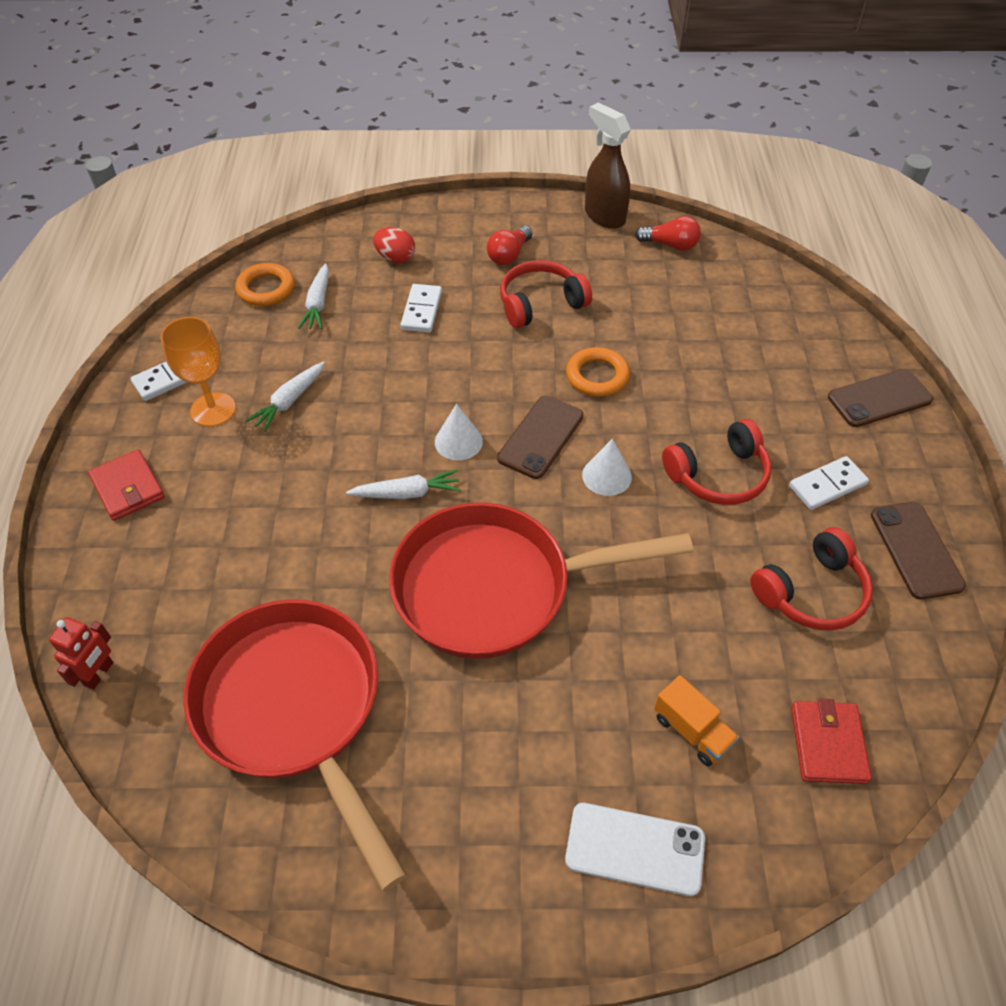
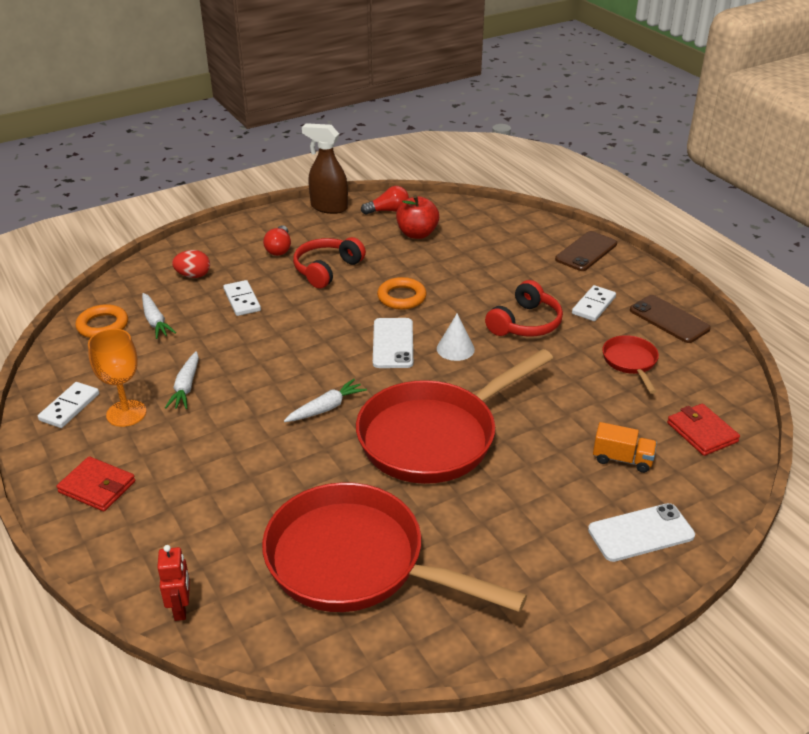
camera: 30 degrees left, 15 degrees down
white cone [435,404,483,460] -> none
brown phone [497,396,584,479] -> white phone [373,318,413,368]
red headphones [750,527,873,631] -> red pan [602,335,659,394]
none -> red apple [396,195,439,239]

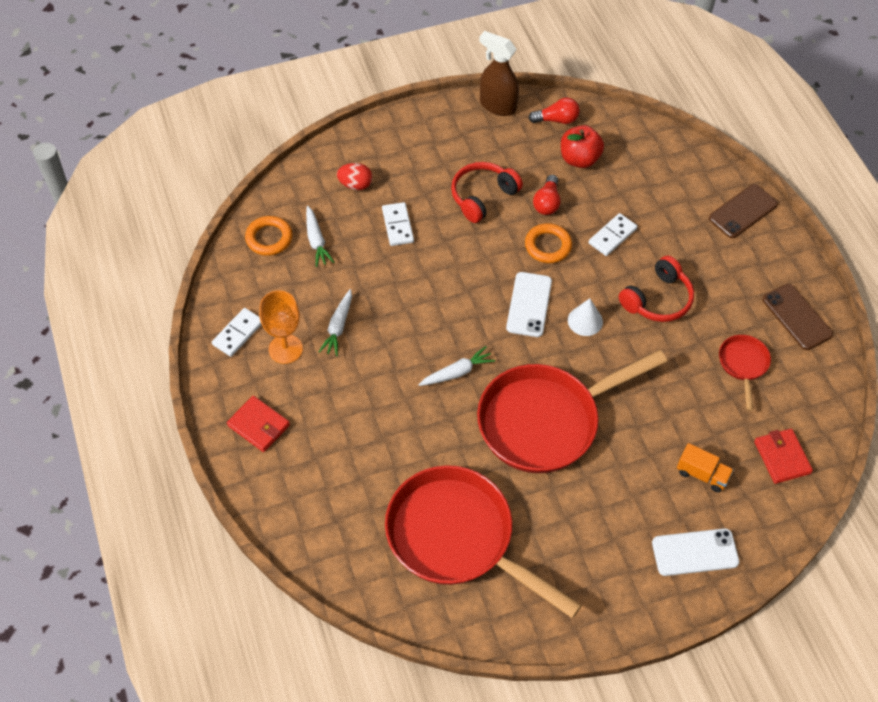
camera: 10 degrees right, 20 degrees up
red robot [157,545,190,621] -> none
red light bulb [263,225,291,256] -> red light bulb moved to [533,175,561,215]
white domino [572,285,616,321] -> white domino moved to [589,213,637,256]

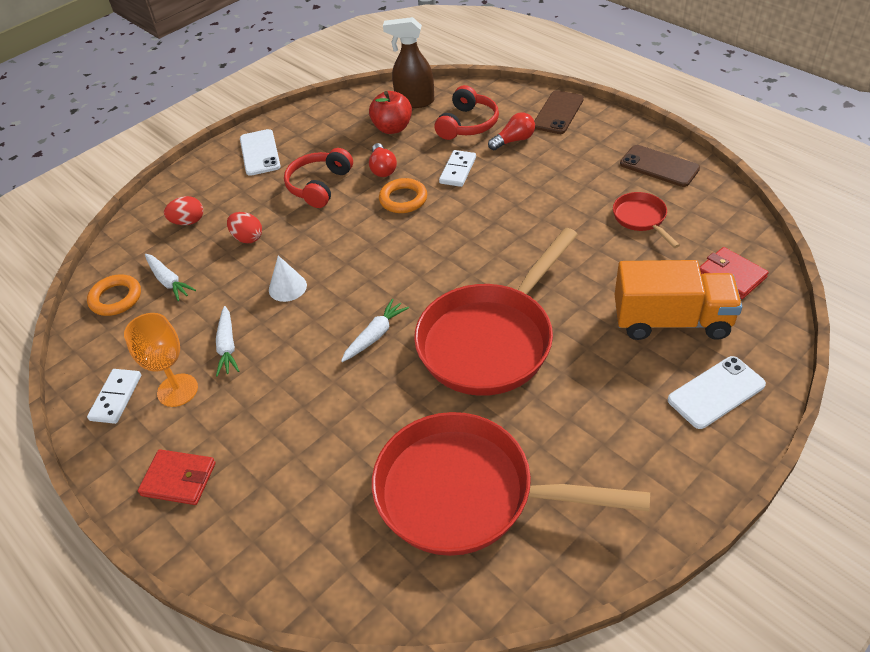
camera: 20 degrees left, 10 degrees down
white domino [382,202,414,246] -> red egg [227,212,262,243]
brown spray bottle [479,31,519,116] -> brown spray bottle moved to [383,17,434,108]
white phone [506,272,552,337] -> white phone moved to [240,129,281,176]
red light bulb [529,97,580,124] -> red light bulb moved to [488,112,535,150]
white cone [568,298,603,336] -> white cone moved to [269,255,307,302]
red headphones [619,256,694,322] -> red headphones moved to [434,85,499,140]
orange truck [677,443,734,493] -> orange truck [614,260,742,340], size x2.01

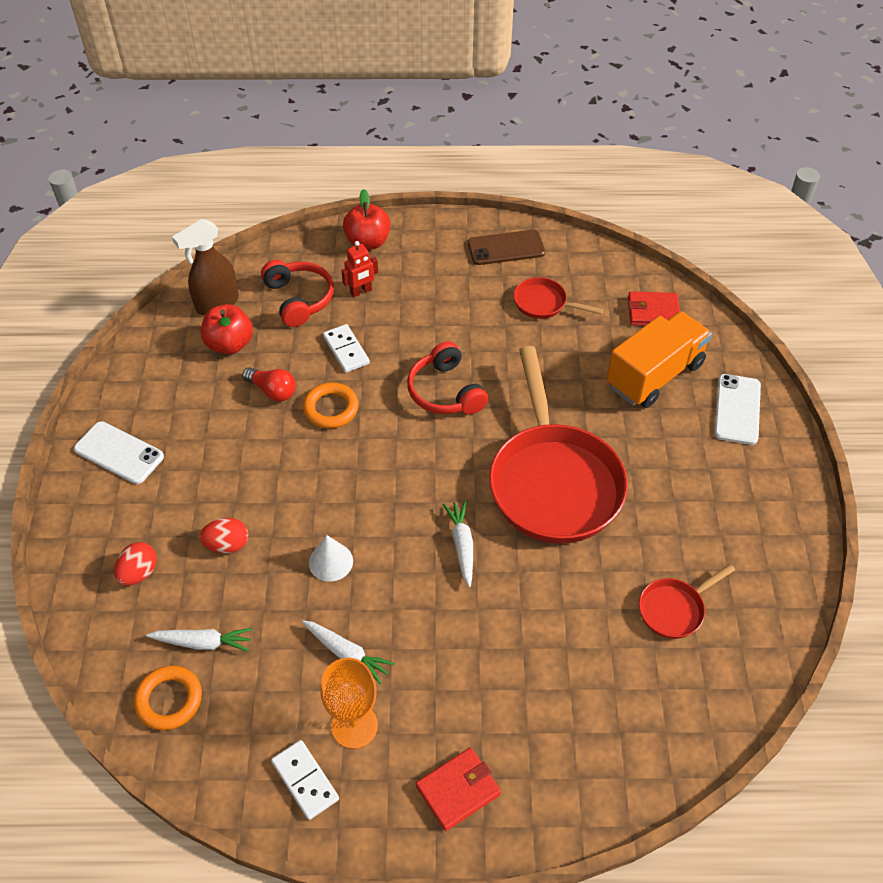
camera: 50 degrees left, 5 degrees up
red headphones [284,148,353,208] -> red headphones moved to [407,341,489,415]
red pan [372,412,650,556] -> red pan [639,564,735,639], size x0.44
red light bulb [488,112,535,150] -> red robot [341,241,378,297]
brown phone [534,90,584,134] -> red apple [343,189,390,250]

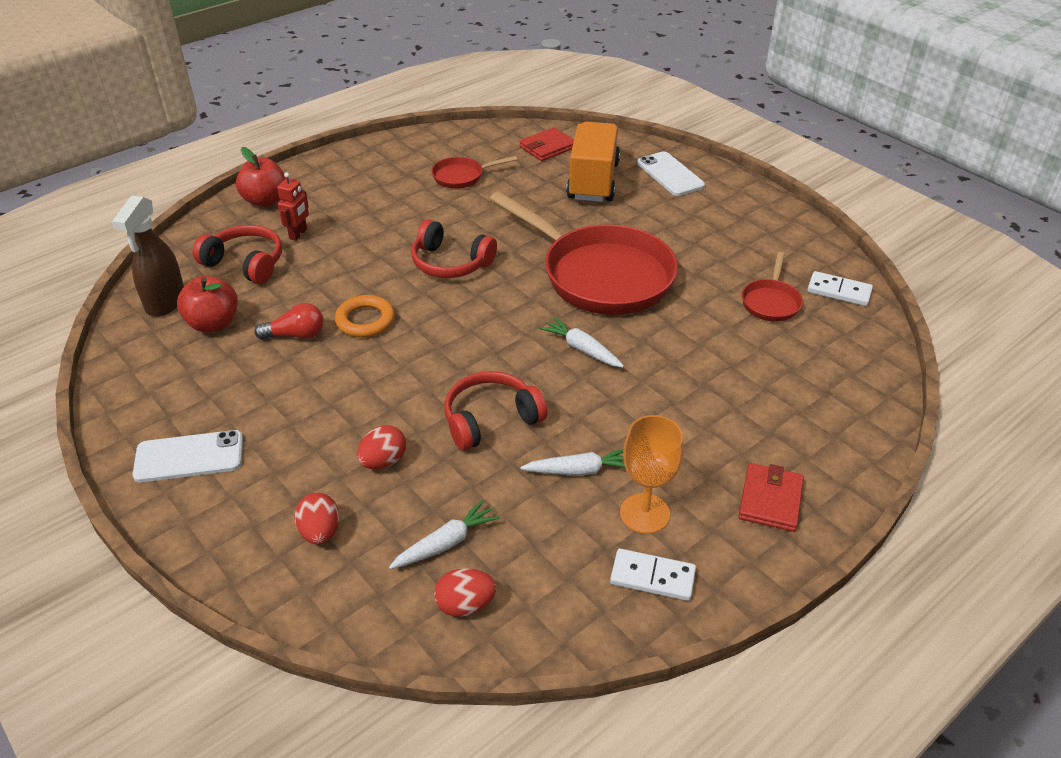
camera: 40 degrees left, 10 degrees down
orange ring [134,666,202,730] -> red egg [434,568,496,617]
white cone [309,535,353,582] -> red headphones [444,371,548,451]
white domino [323,324,370,373] -> white domino moved to [807,271,873,306]
brown phone [468,230,545,265] -> none

